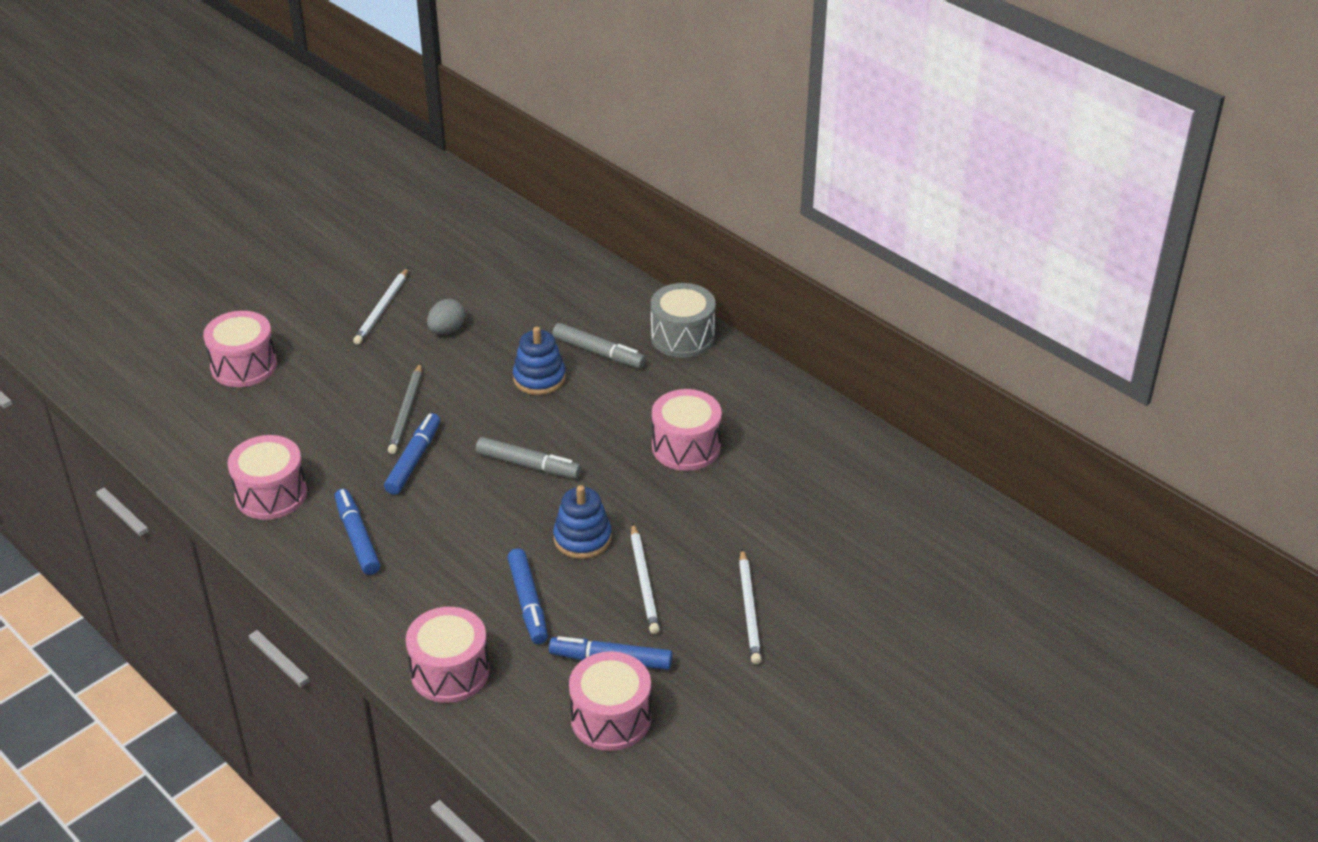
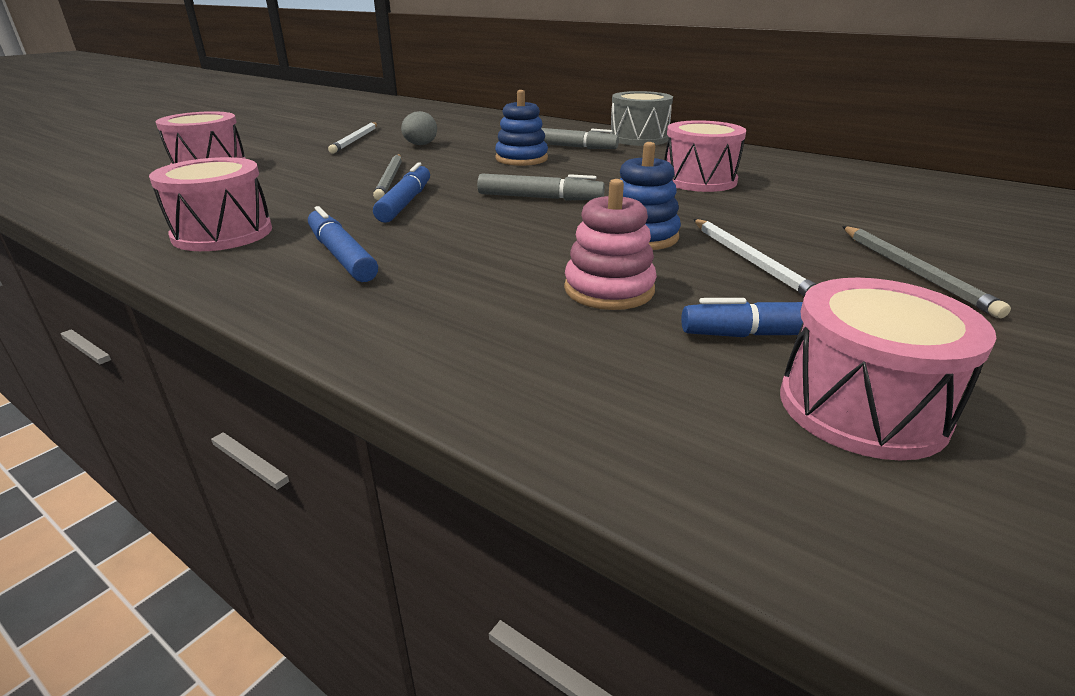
camera: 10 degrees left, 10 degrees down
pink drum [406,607,489,703] -> none
blue marker [507,549,548,644] -> pink stacking toy [564,179,657,310]
white pencil [739,549,762,664] -> grey pencil [842,226,1011,318]

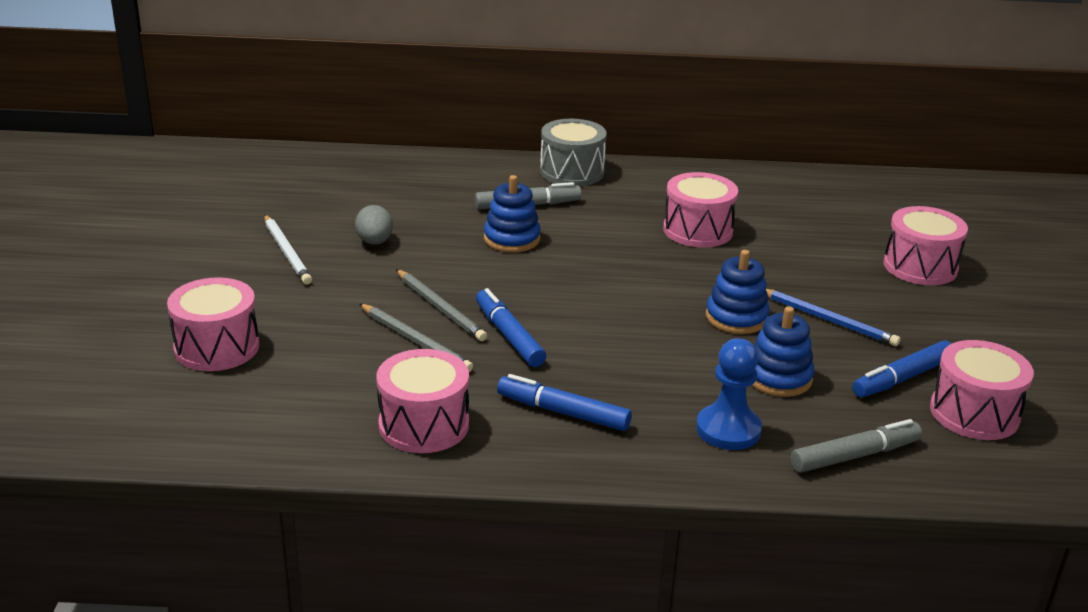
camera: 35 degrees left, 0 degrees up
grey marker [477,173,605,200] -> grey marker moved to [791,419,922,473]
pink stacking toy [564,179,657,310] -> blue stacking toy [752,306,814,397]
white pencil [694,219,816,296] -> blue pencil [766,289,900,346]
grey pencil [842,226,1011,318] -> grey pencil moved to [359,304,473,372]
none -> blue pawn [696,338,762,450]
none -> pink drum [884,206,968,285]

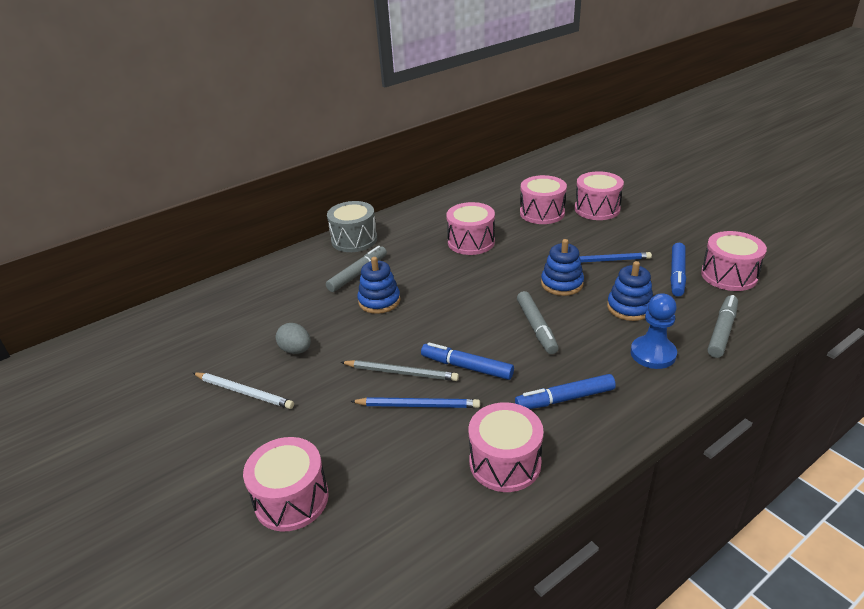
camera: 35 degrees left, 5 degrees up
grey pencil [359,304,473,372] -> blue pencil [350,397,480,408]
none -> grey marker [517,291,559,354]
none -> pink drum [520,175,567,224]

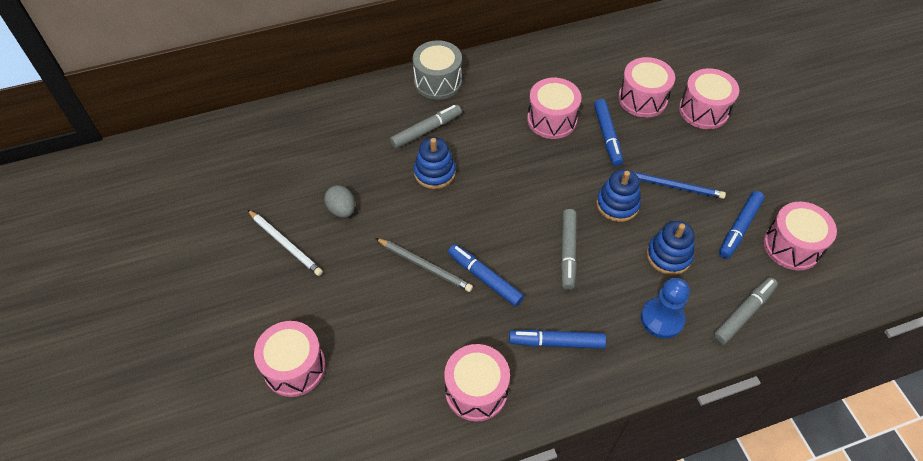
camera: 15 degrees right, 20 degrees up
blue pencil [350,397,480,408] -> none
none -> blue marker [594,99,623,166]

